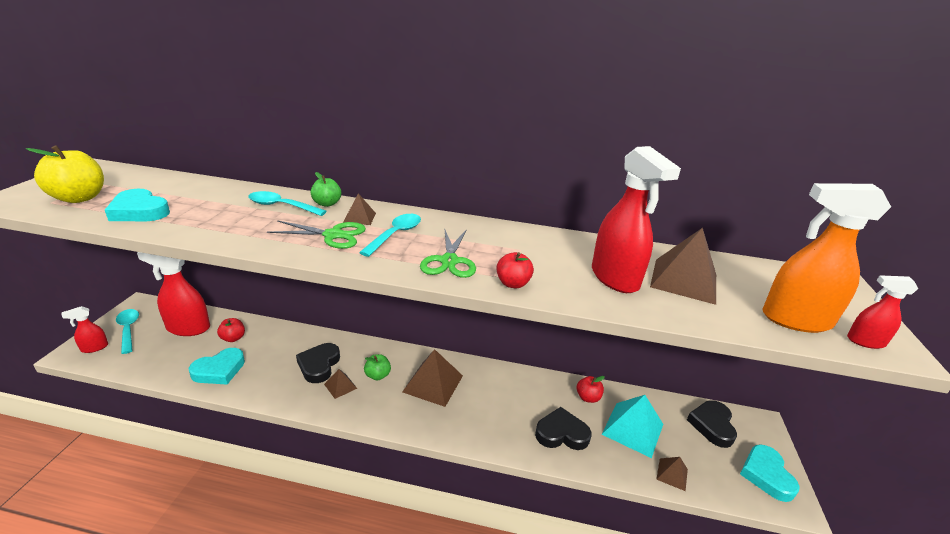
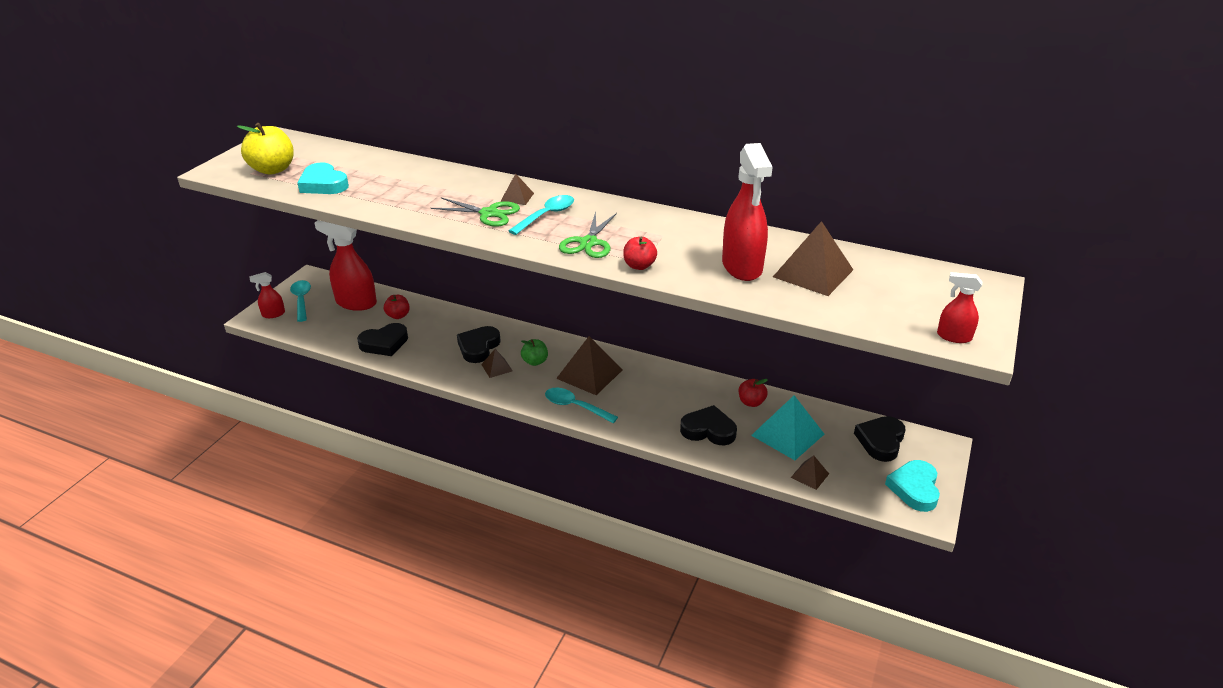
camera: 15 degrees right, 5 degrees up
turquoise heart [189,348,245,385] -> black heart [357,323,408,356]
turquoise spoon [248,191,327,216] -> turquoise spoon moved to [545,388,618,423]
green apple [311,172,341,207] -> none
orange spray bottle [762,183,891,333] -> none

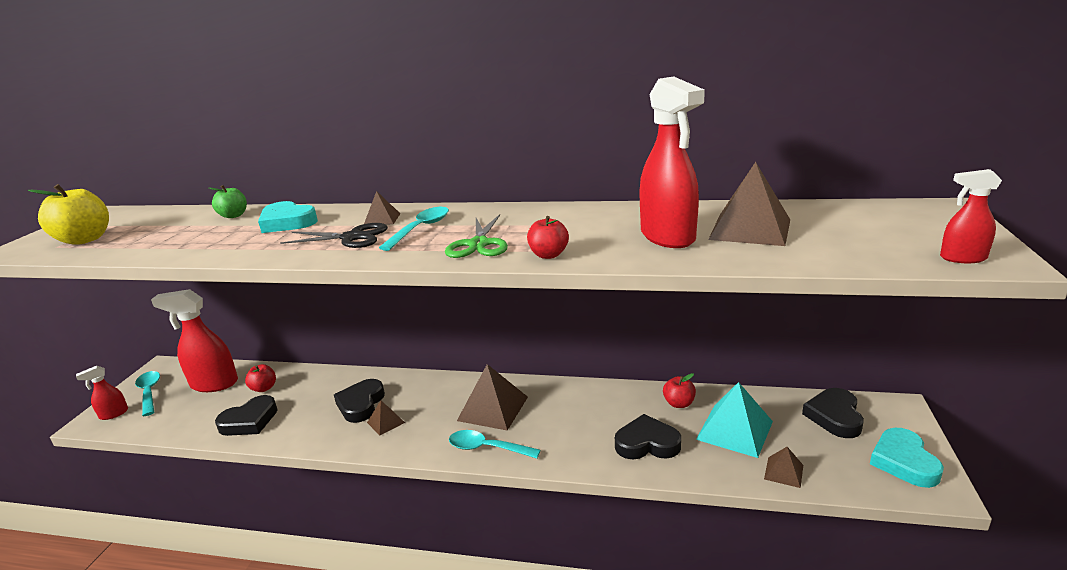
camera: 10 degrees left, 10 degrees down
turquoise heart [297,162,349,194] -> turquoise heart moved to [258,201,318,233]
green scissors [431,198,520,227] -> black scissors [280,223,388,248]
green apple [521,339,548,366] -> green apple moved to [209,185,247,218]

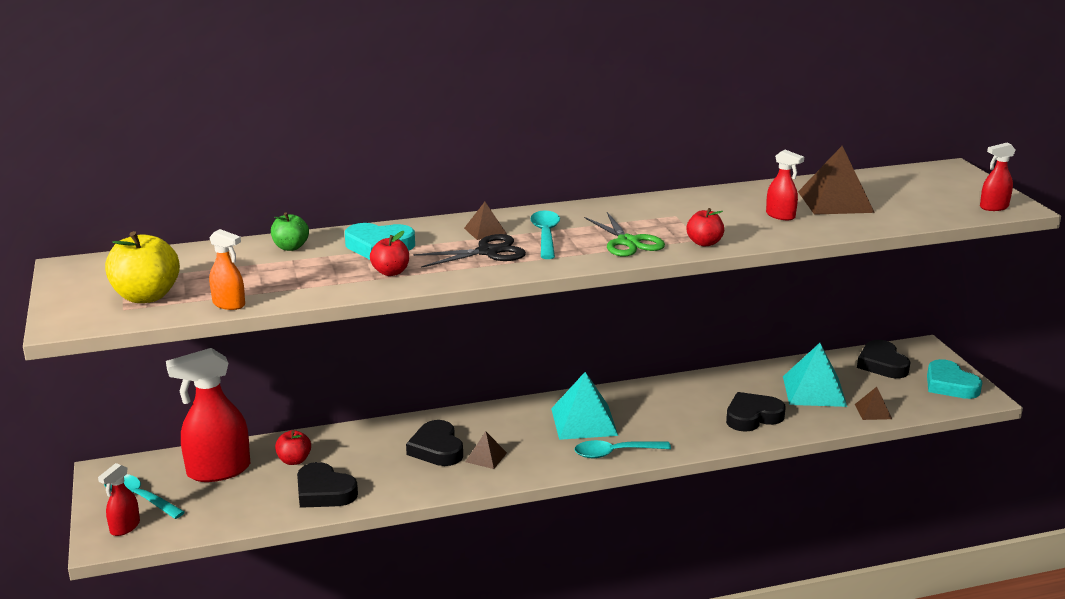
camera: 30 degrees left, 0 degrees up
black heart [215,395,278,436] -> black heart turned 105 degrees clockwise [297,462,358,508]
brown pyramid [457,364,528,431] -> turquoise pyramid [551,372,618,440]
red spray bottle [640,76,705,248] -> red spray bottle [766,150,804,220], size x0.51
red apple [663,373,696,408] -> red apple moved to [370,231,409,276]
none -> orange spray bottle [209,229,245,310]

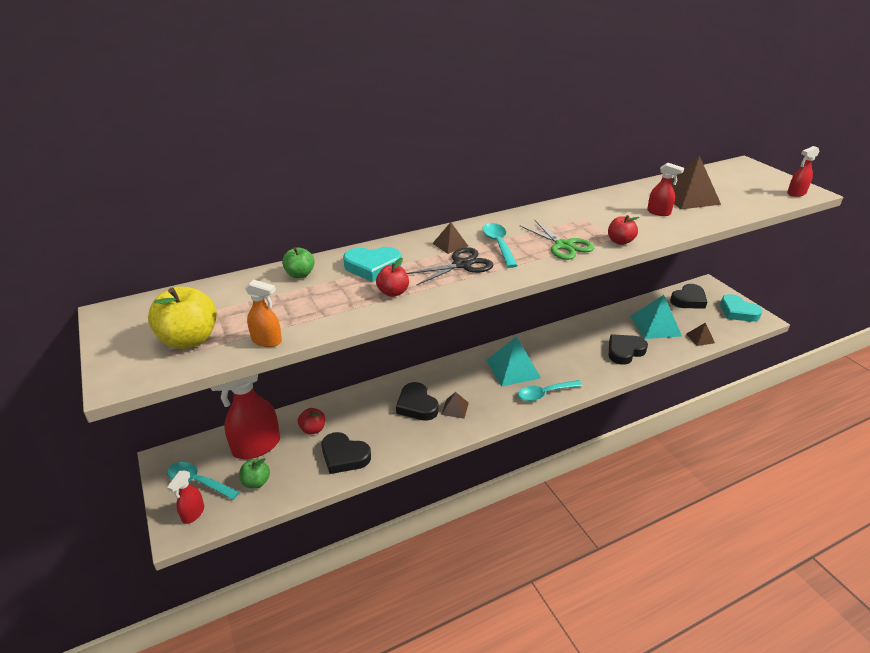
camera: 10 degrees left, 10 degrees up
black heart [857,340,911,378] -> black heart turned 105 degrees counterclockwise [670,284,707,309]
none -> green apple [239,458,270,488]

